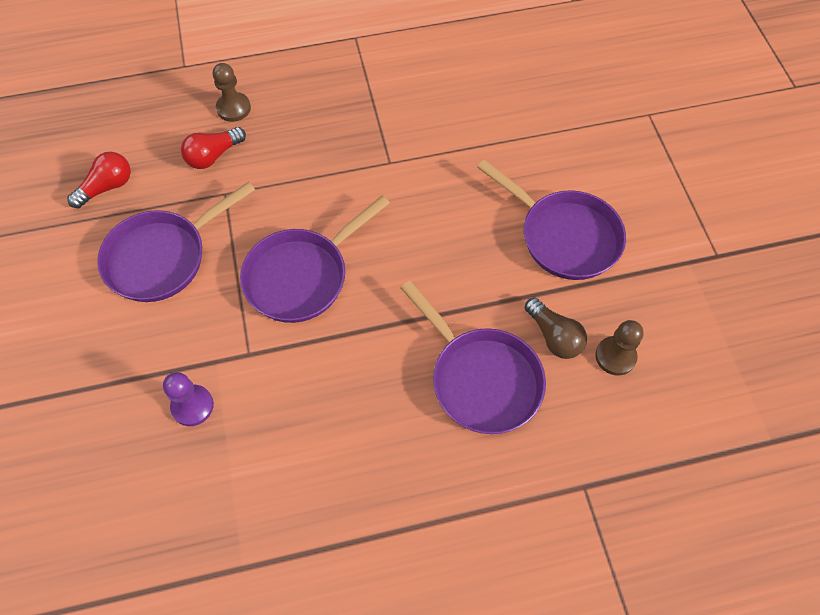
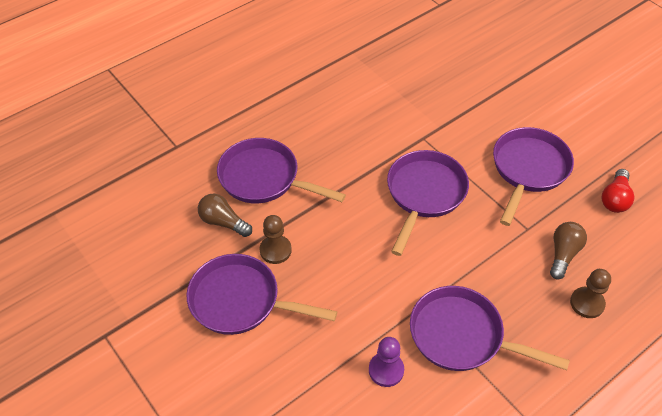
camera: 155 degrees right, 10 degrees down
purple pawn [163,372,214,426] -> purple pawn moved to [369,337,404,387]
red light bulb [181,127,246,169] -> brown light bulb [550,222,587,280]
brown pawn [595,320,644,375] -> brown pawn moved to [260,215,292,264]
none -> purple pan [410,286,570,371]

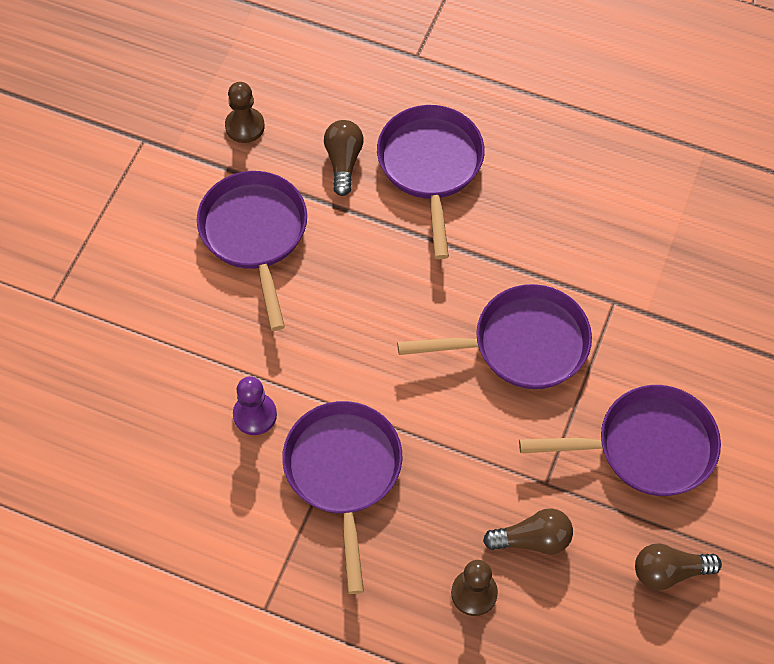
camera: 60 degrees right, 10 degrees up
brown pawn [260,215,292,264] -> brown pawn moved to [225,82,265,143]
red light bulb [602,169,634,213] -> brown light bulb [635,544,722,590]

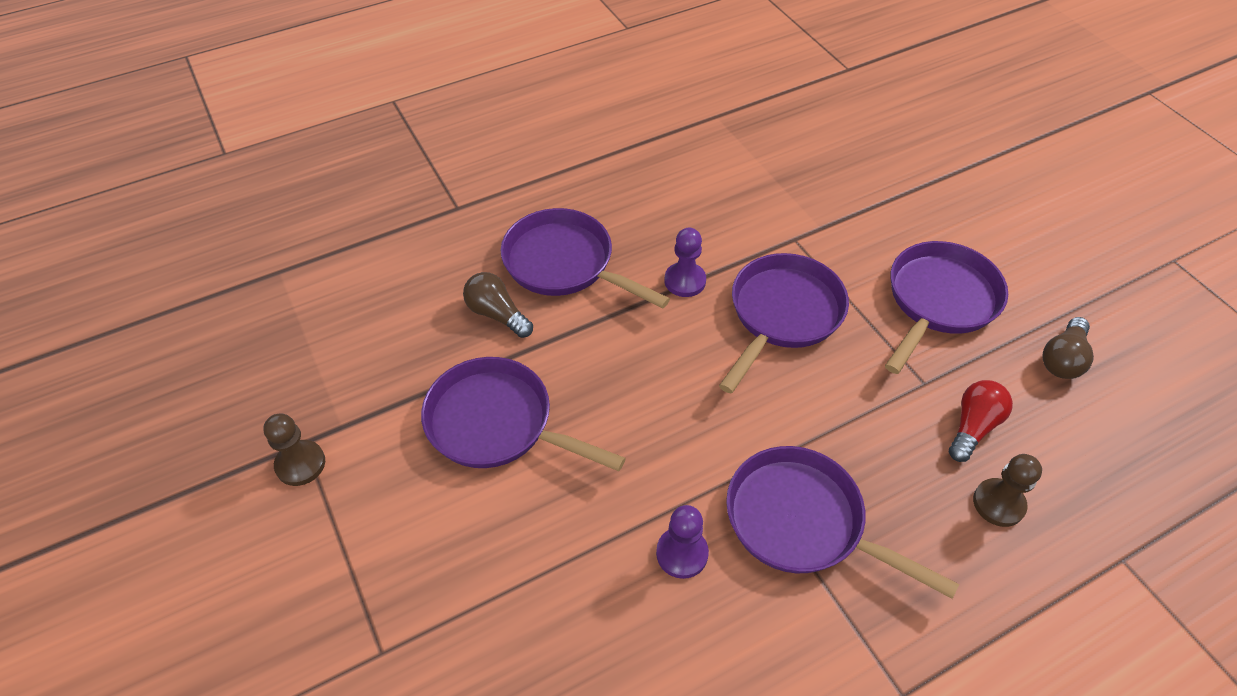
camera: 50 degrees left, 10 degrees down
brown pawn [225,82,265,143] -> brown pawn moved to [263,413,325,486]
brown light bulb [483,508,573,555] -> red light bulb [949,380,1013,462]
none -> purple pawn [665,228,706,297]

